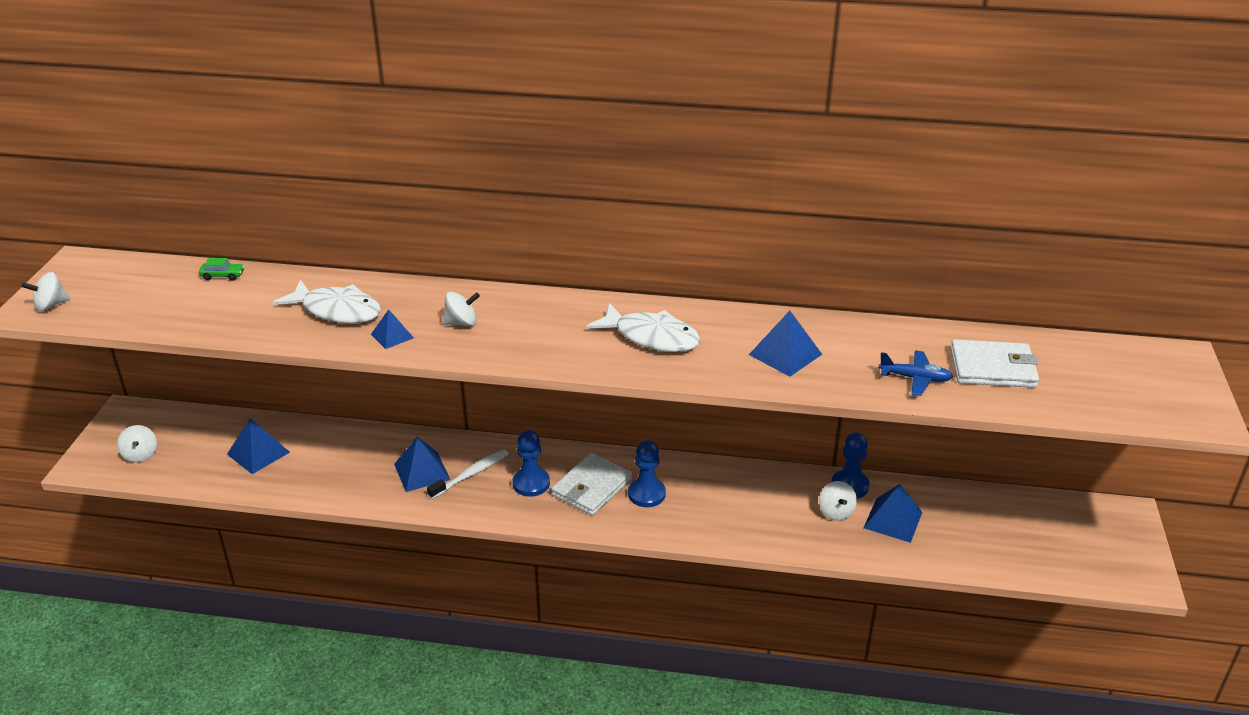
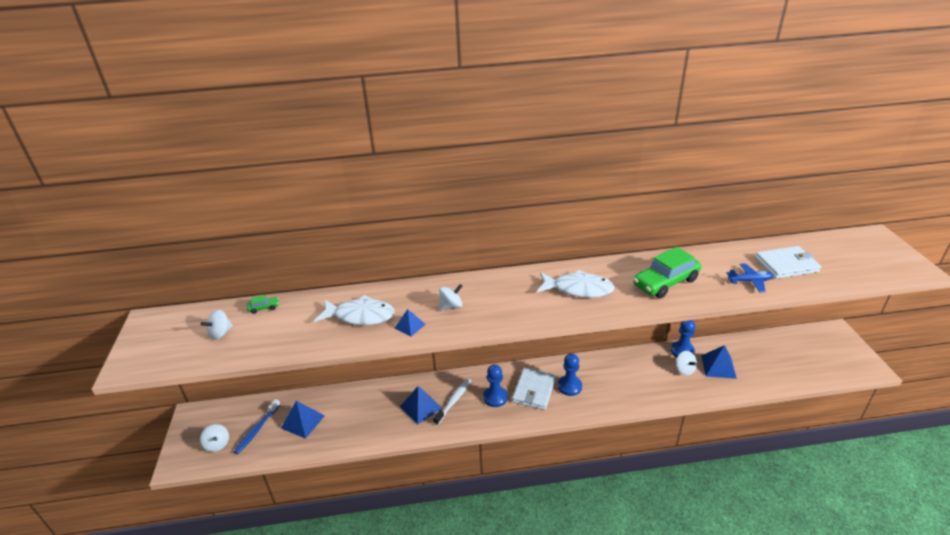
camera: 15 degrees left, 0 degrees up
white spinning top [21,272,70,311] -> white spinning top moved to [201,310,233,340]
blue pyramid [749,311,822,377] -> green car [633,247,701,298]
none -> blue toothbrush [234,399,280,454]

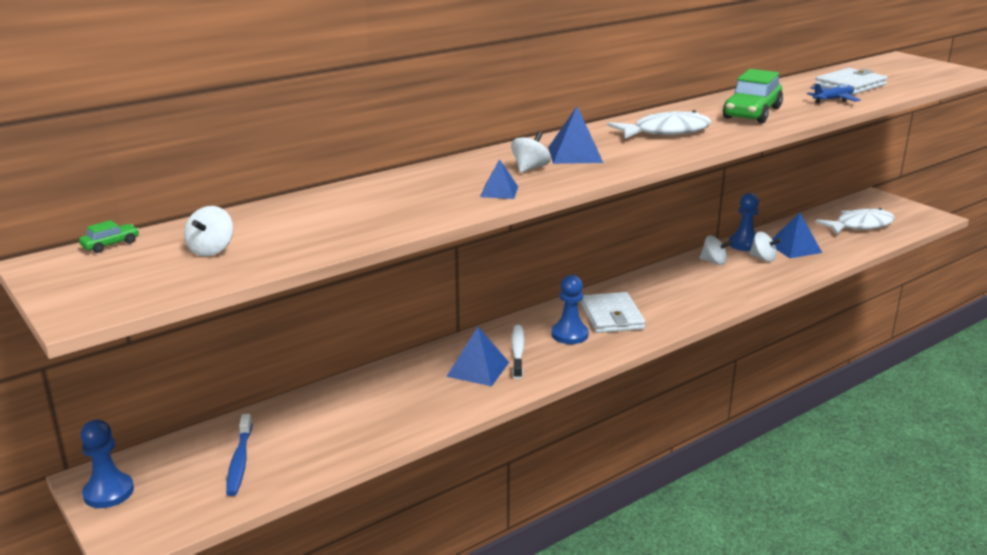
camera: 30 degrees left, 10 degrees down
white spinning top [200,424,229,452] -> white spinning top moved to [699,235,732,265]
green car [247,295,279,314] -> green car moved to [79,220,139,253]
blue pyramid [281,401,325,439] -> blue pyramid moved to [548,107,603,164]
white fish [314,295,395,325] -> white fish moved to [815,208,895,234]
blue pawn [558,353,582,396] -> blue pawn moved to [80,419,134,508]

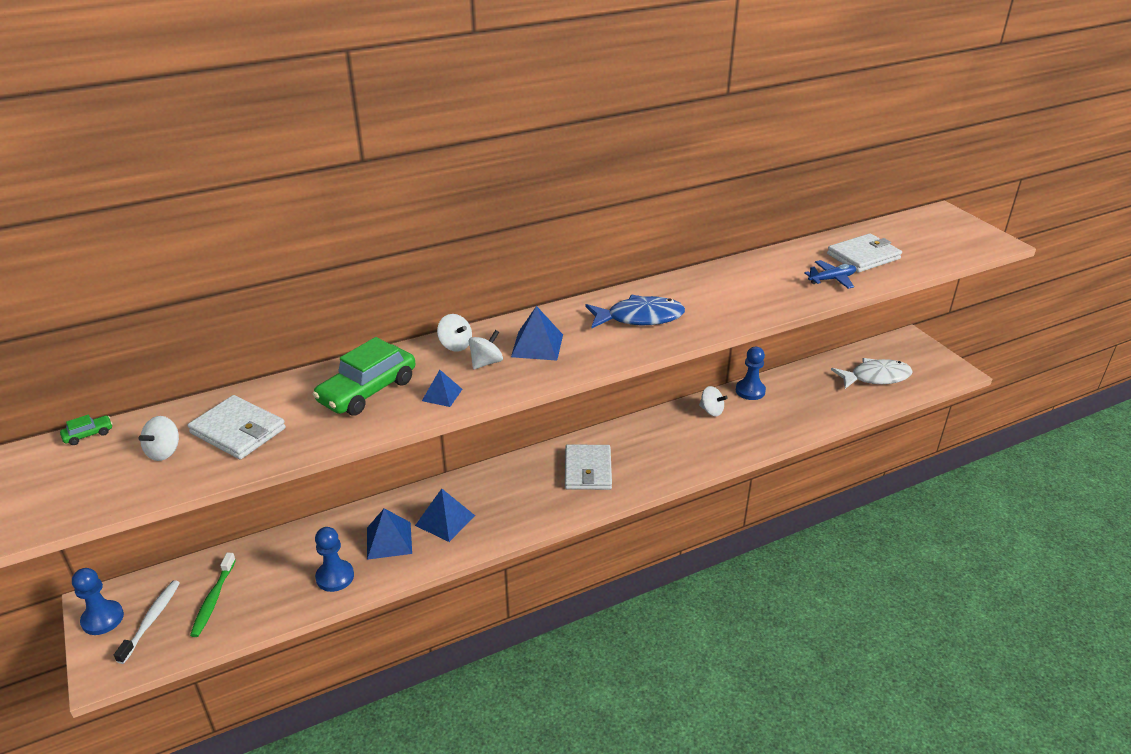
camera: 10 degrees right, 10 degrees up
blue toothbrush [226,414,252,496] -> green toothbrush [190,552,236,637]
white toothbrush [511,325,525,379] -> white toothbrush moved to [114,580,180,664]
blue pawn [551,275,589,344] -> blue pawn moved to [315,527,354,592]
white fish [607,110,711,138] -> blue fish [585,295,685,329]
green car [723,69,783,123] -> green car moved to [312,337,415,416]
white spinning top [749,232,781,262] -> white spinning top moved to [437,314,472,352]
blue pyramid [772,212,822,258] -> blue pyramid moved to [367,508,412,560]
none -> white wallet [188,395,286,459]

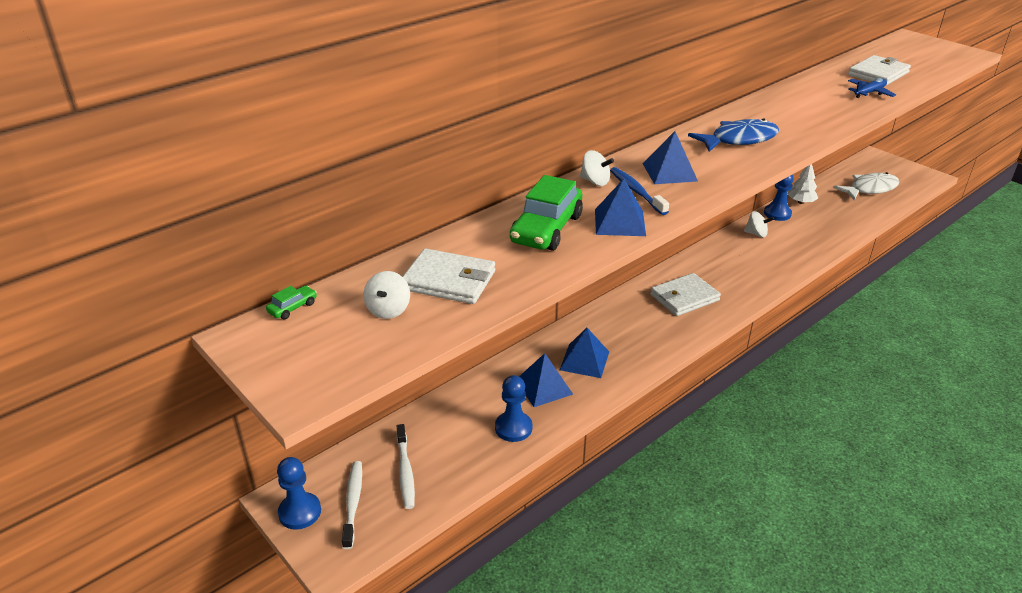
camera: 15 degrees left, 0 degrees up
green toothbrush [190,552,236,637] -> white toothbrush [396,424,415,509]
blue pyramid [422,370,462,407] -> blue pyramid [595,179,646,236], size x1.61
white spinning top [469,330,503,369] -> blue toothbrush [610,167,669,215]
white wallet [565,445,612,490] -> white wallet turned 75 degrees clockwise [650,273,721,316]
none -> white tree [788,164,818,204]

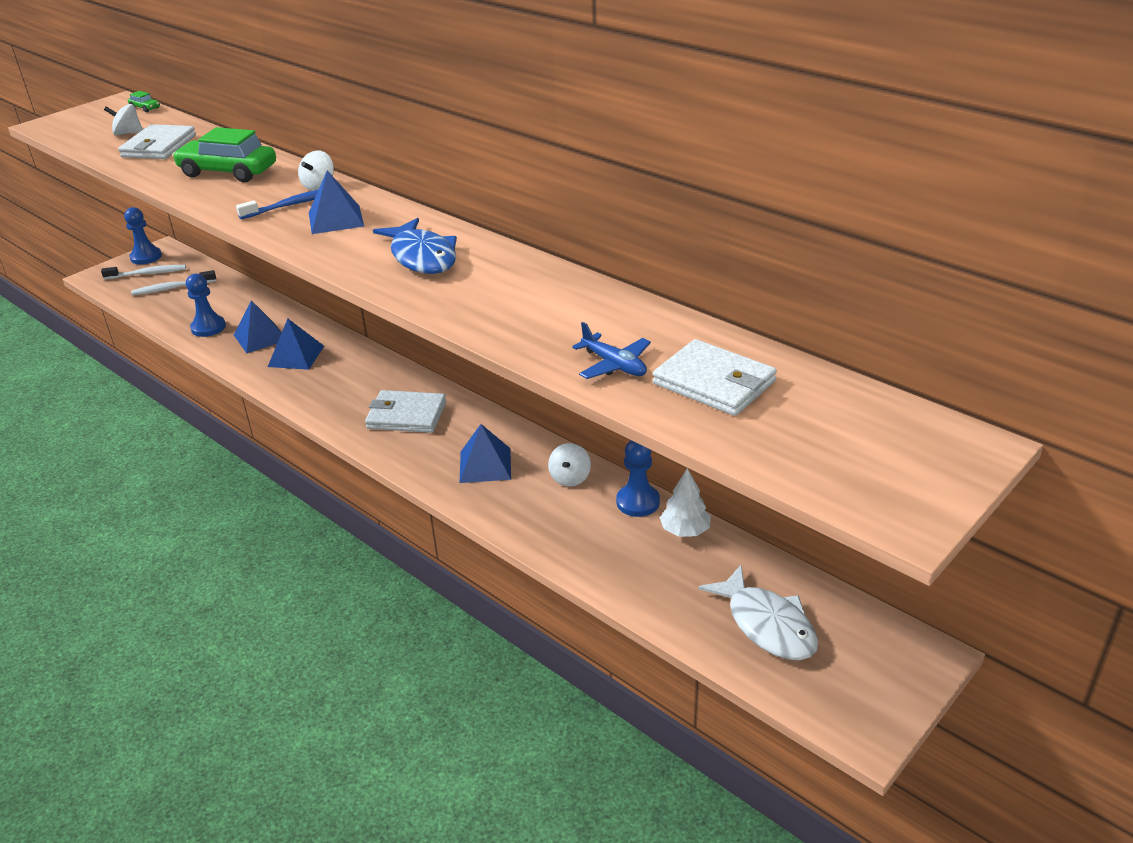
camera: 85 degrees right, 0 degrees up
blue pyramid [595,179,646,236] -> blue pyramid moved to [460,424,511,483]
white wallet [650,273,721,316] -> white wallet turned 45 degrees counterclockwise [365,390,446,433]

